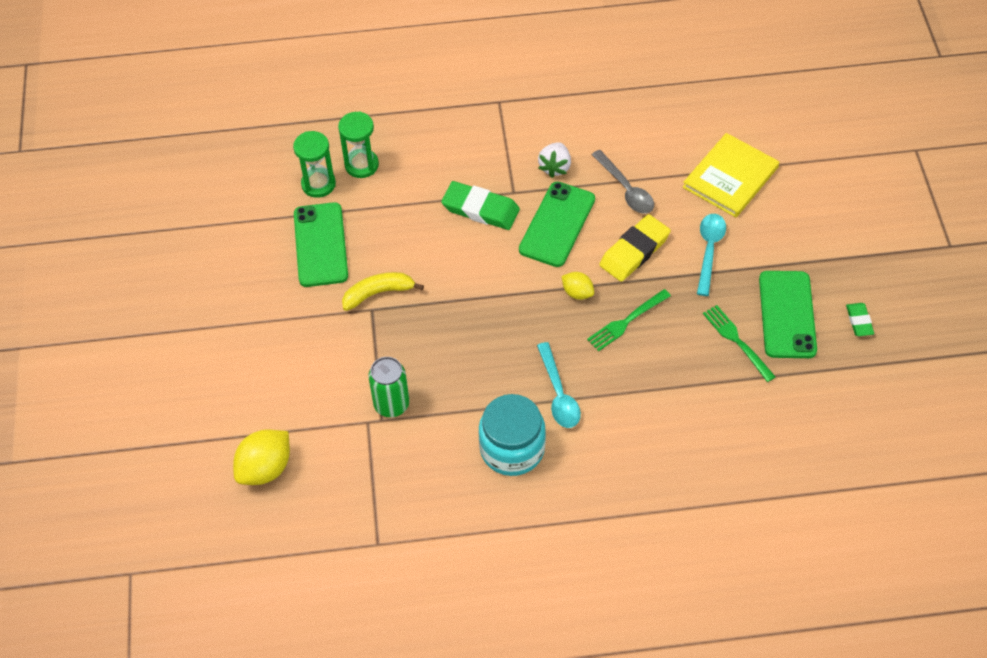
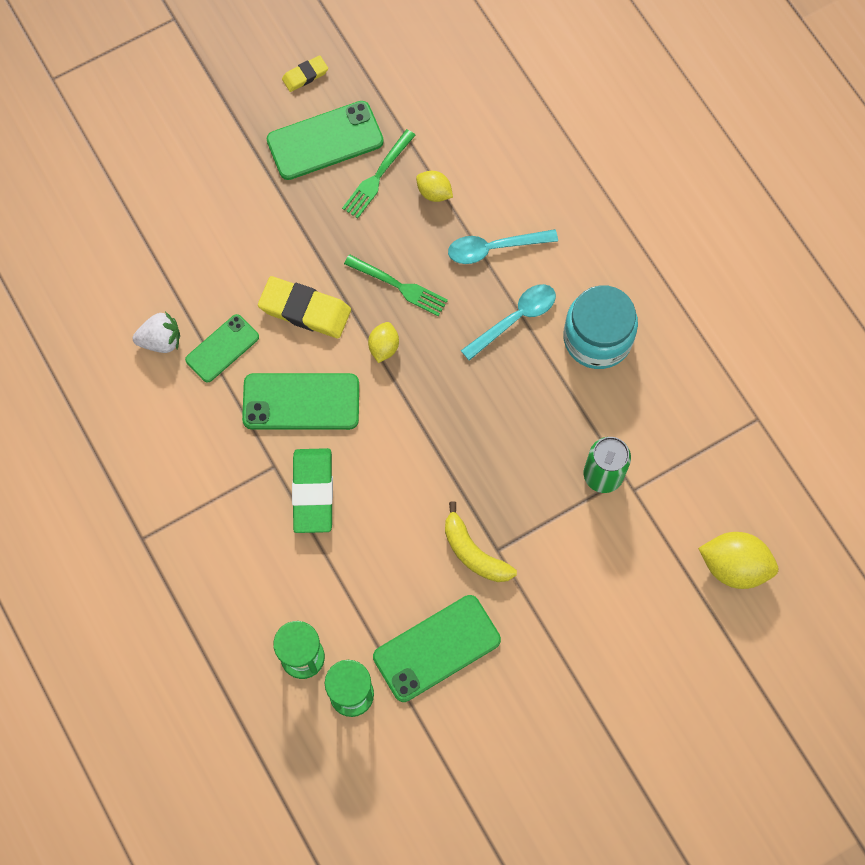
camera: 115 degrees left, 15 degrees up
white strawberry [538,142,571,178] -> white strawberry moved to [133,312,180,353]
grey spoon [592,150,654,214] -> green phone [185,314,259,383]
yellow book [683,133,779,217] -> none
turquoise spoon [697,214,726,296] -> turquoise spoon moved to [448,229,558,264]
green eraser [846,303,874,336] -> yellow eraser [282,55,328,92]
none -> yellow lemon [416,171,453,202]

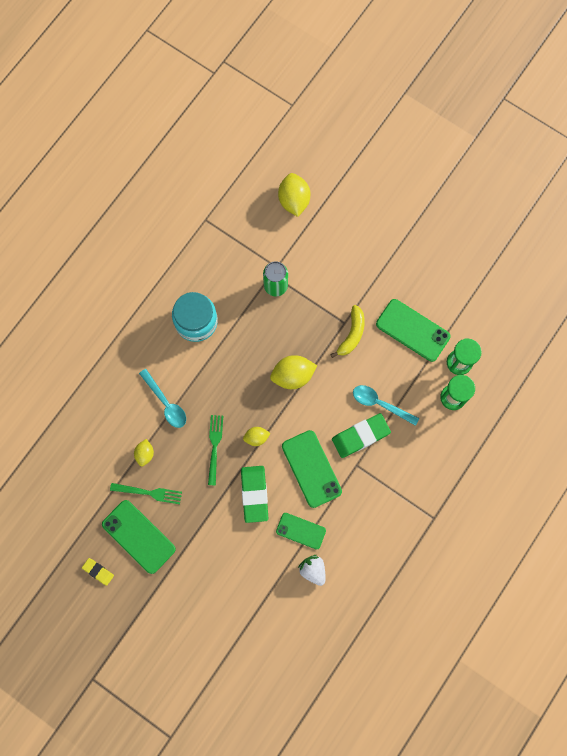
camera: 115 degrees left, 5 degrees up
yellow eraser [258,276,351,338] -> green eraser [241,466,268,523]
turquoise spoon [461,284,556,361] -> turquoise spoon moved to [353,385,419,426]
none -> yellow lemon [270,355,317,389]

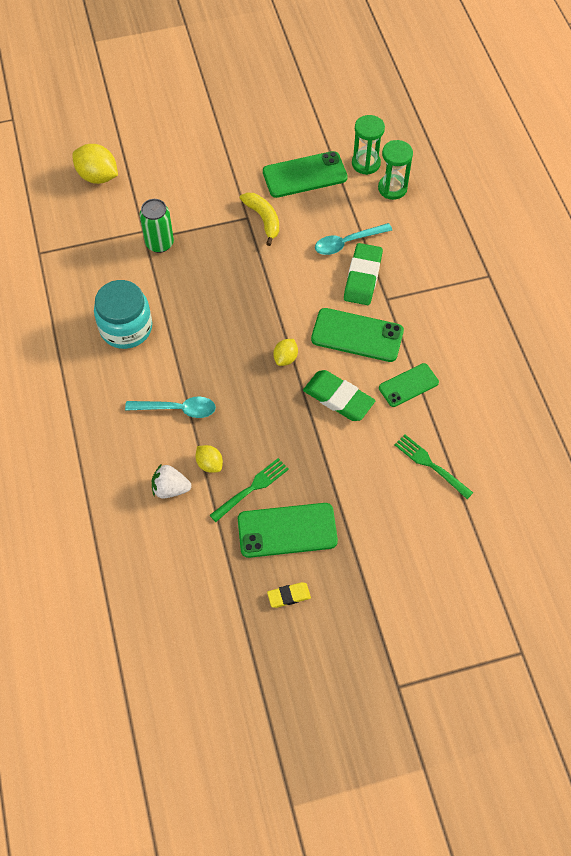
camera: 50 degrees left, 15 degrees down
green fork [208,415,223,486] -> green fork moved to [394,434,473,499]
yellow lemon [270,355,317,389] -> none
white strawberry [298,555,325,586] -> white strawberry moved to [152,465,191,499]

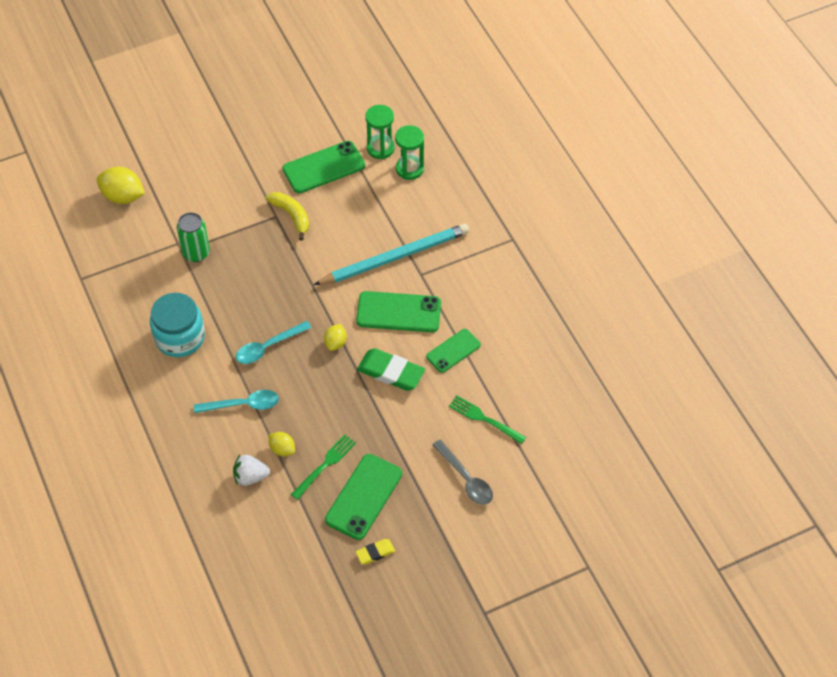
camera: 10 degrees left, 5 degrees down
green phone [238,503,338,558] -> green phone turned 45 degrees counterclockwise [325,454,402,540]
turquoise spoon [315,223,392,255] -> turquoise spoon moved to [236,321,311,364]
green eraser [344,243,383,305] -> turquoise pencil [314,224,469,285]
none -> grey spoon [433,440,493,505]

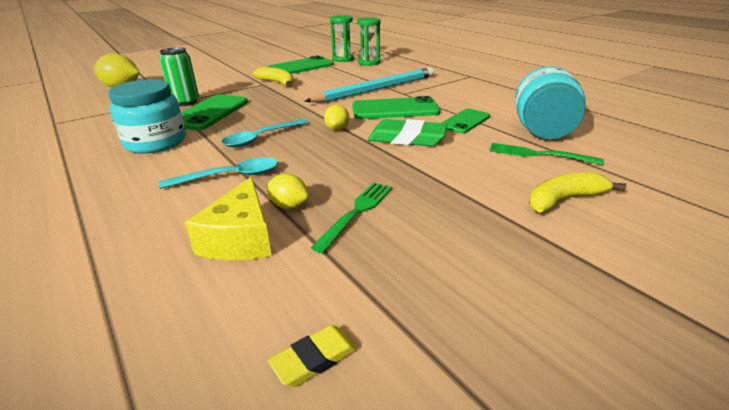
camera: 10 degrees left, 25 degrees down
white strawberry [233,455,270,486] -> yellow cheese [185,177,272,260]
green phone [325,454,402,540] -> green phone moved to [181,95,248,130]
yellow eraser [356,539,395,565] -> yellow eraser moved to [268,325,358,387]
grey spoon [433,440,493,505] -> yellow banana [529,172,627,213]
none -> turquoise jar [515,66,585,139]

